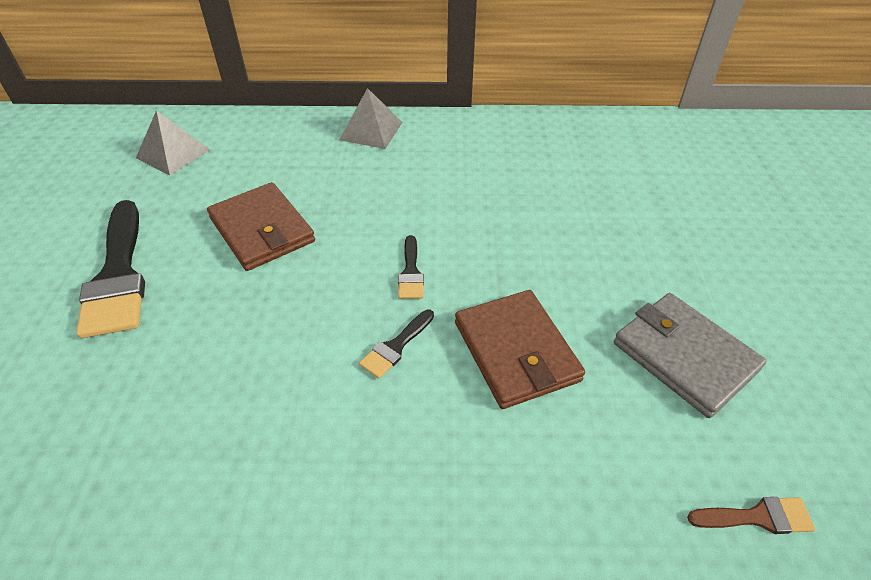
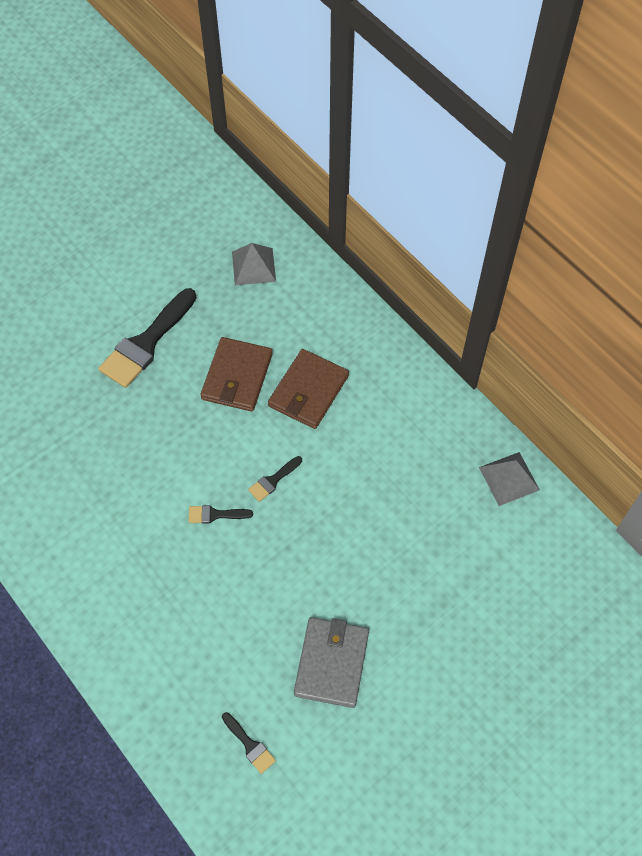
camera: 50 degrees right, 15 degrees up
grey pyramid [339,88,403,149] -> grey pyramid moved to [479,452,540,506]
brown wallet [455,290,585,409] -> brown wallet moved to [268,349,349,429]
brown brush [687,497,815,534] -> black brush [222,712,276,774]

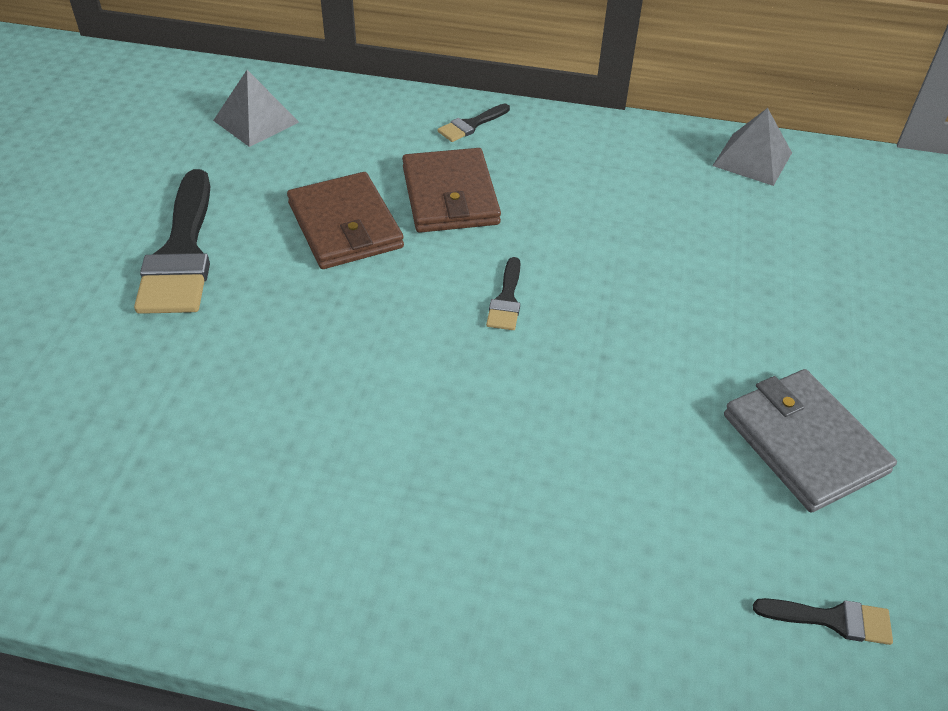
camera: 40 degrees left, 15 degrees down
black brush [189,505,253,524] -> black brush moved to [438,103,510,142]

